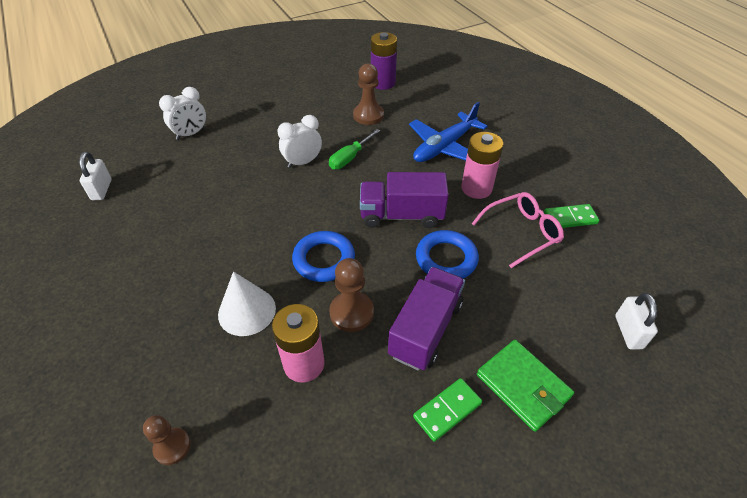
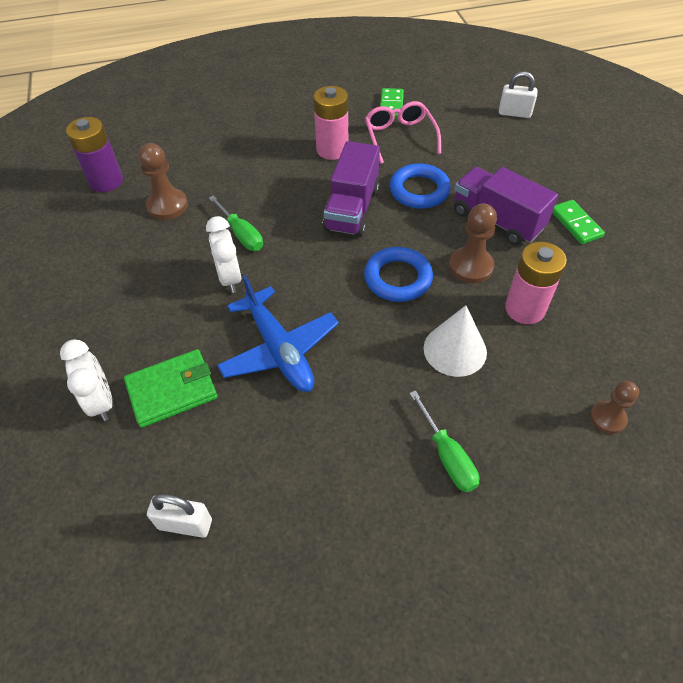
camera: 75 degrees left, 5 degrees up
blue plane [409,102,488,162] -> blue plane moved to [217,275,339,392]
green wallet [477,340,574,432] -> green wallet moved to [124,349,218,428]
none -> green screwdriver [409,390,480,492]

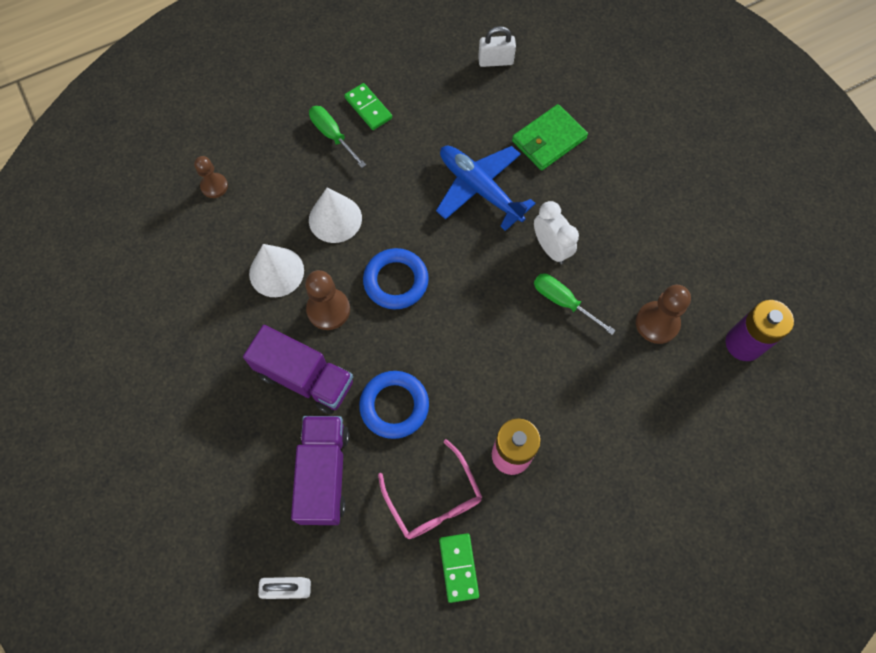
camera: 165 degrees right, 15 degrees up
white clock [60,339,113,421] -> none
purple truck [323,141,380,237] -> purple truck moved to [291,416,349,525]
pink battery [505,242,567,324] -> white cone [249,244,304,297]
green domino [552,200,605,244] -> green domino moved to [344,83,392,130]

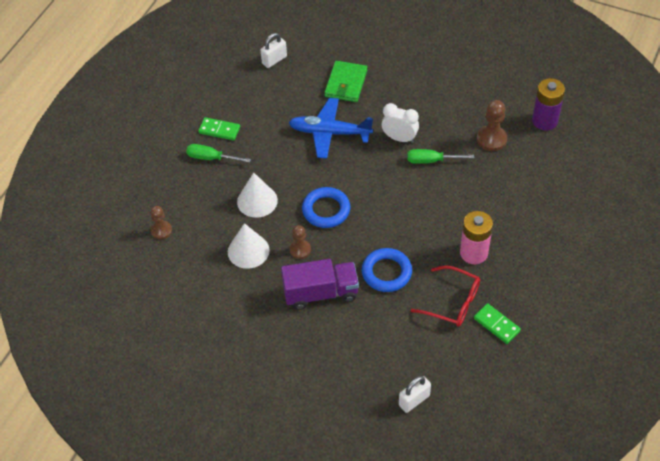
camera: 35 degrees left, 15 degrees down
purple truck [291,416,349,525] -> none
brown pawn [305,270,350,330] -> brown pawn [290,225,311,259], size x0.66
pink glasses [378,439,482,539] -> red glasses [411,265,480,327]

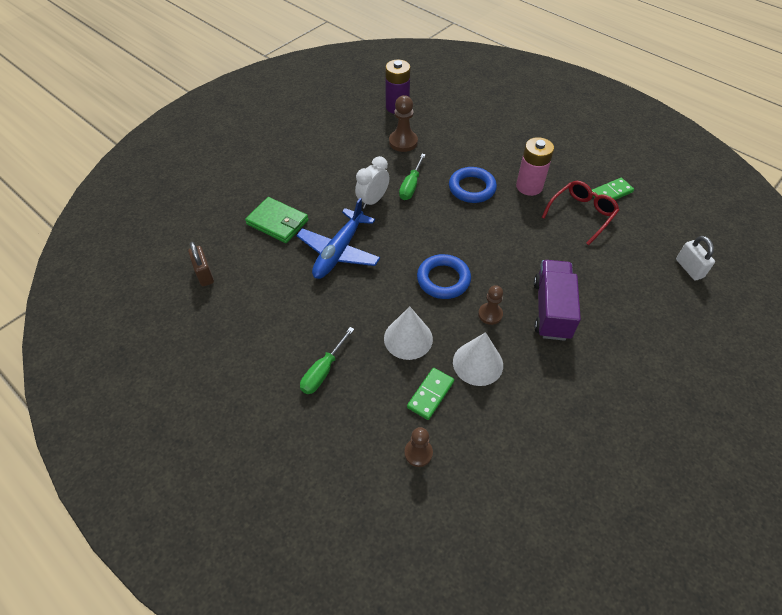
camera: 75 degrees left, 0 degrees up
green domino [198,117,240,140] -> green domino moved to [407,368,454,420]
white padlock [261,33,287,68] -> brown padlock [188,242,214,286]
blue ring [362,248,412,292] -> blue ring moved to [449,167,497,203]

